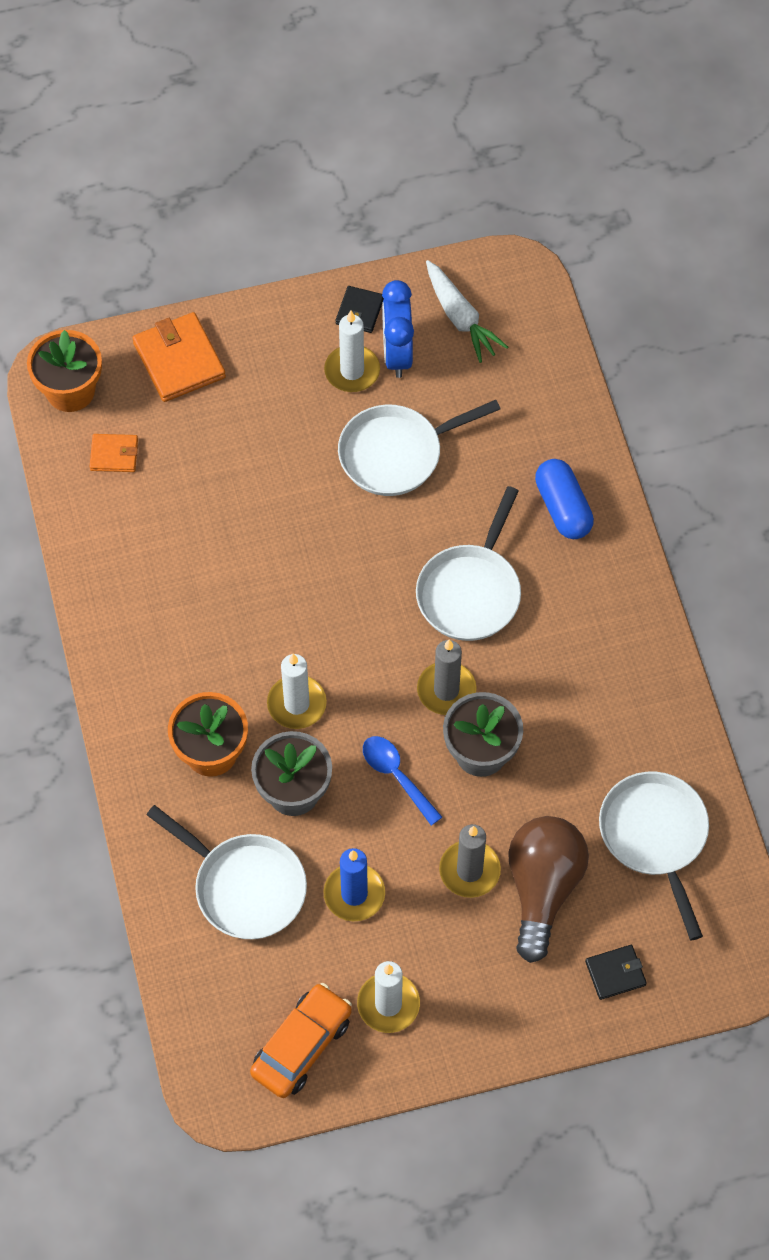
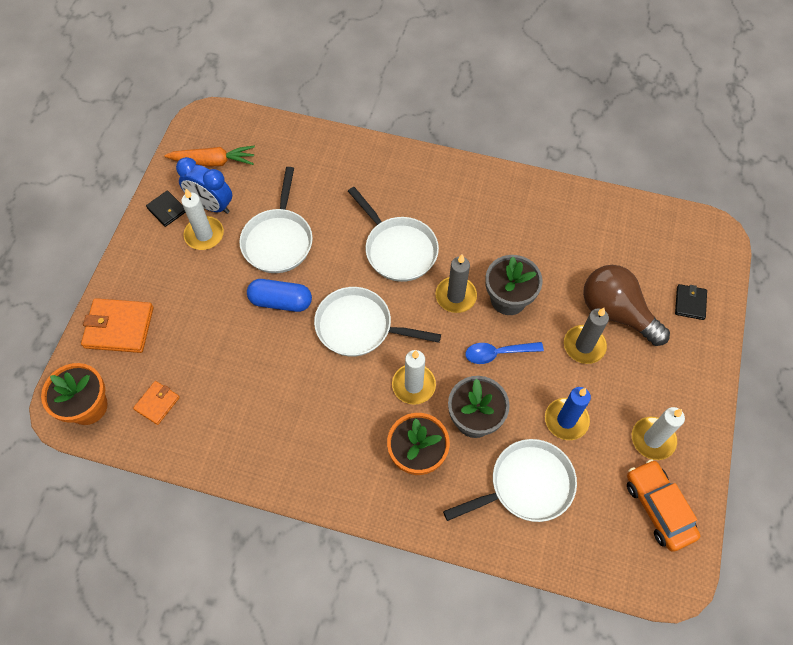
camera: 60 degrees left, 0 degrees up
white carrot [426,260,508,363] -> orange carrot [164,146,255,167]
blue capsule [535,459,594,539] -> blue capsule moved to [247,279,312,312]
white pan [599,772,709,940] -> white pan moved to [314,287,441,357]

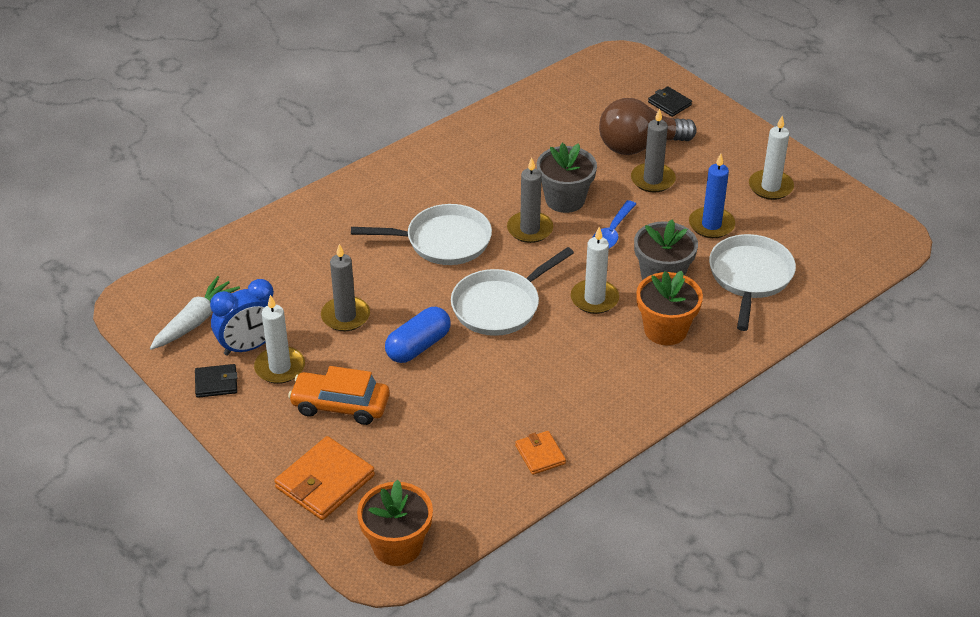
camera: 55 degrees left, 20 degrees down
orange wallet [133,381,180,425] -> orange wallet moved to [515,431,566,475]
orange carrot [164,146,255,167] -> white carrot [150,276,240,350]
white pan [239,167,313,273] -> grey candle [321,244,370,331]
orange car [627,459,700,552] -> orange car moved to [288,366,390,425]

